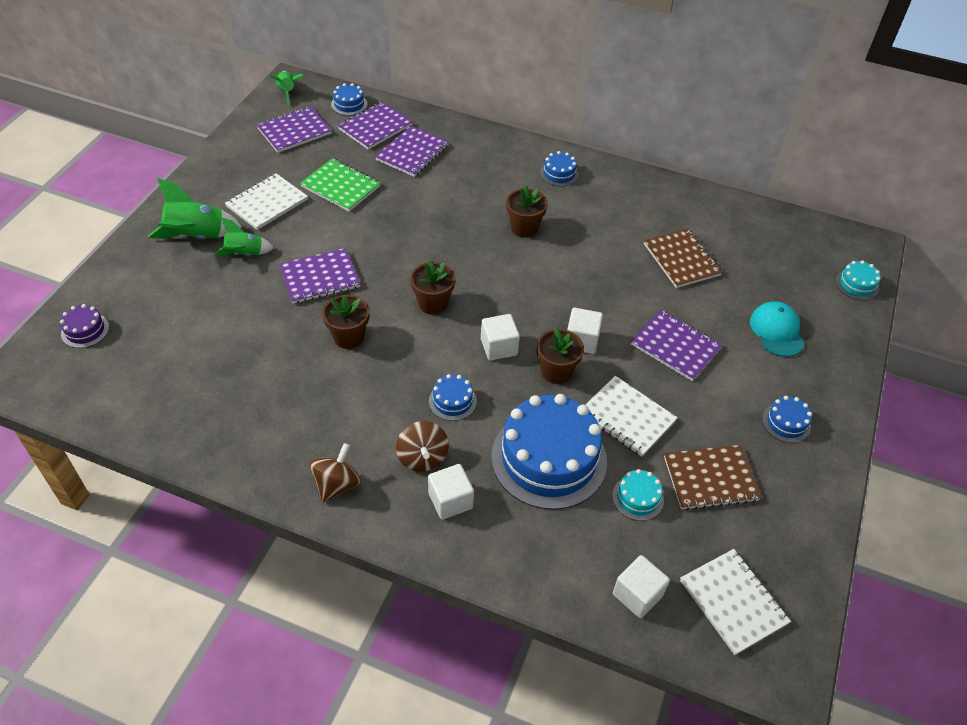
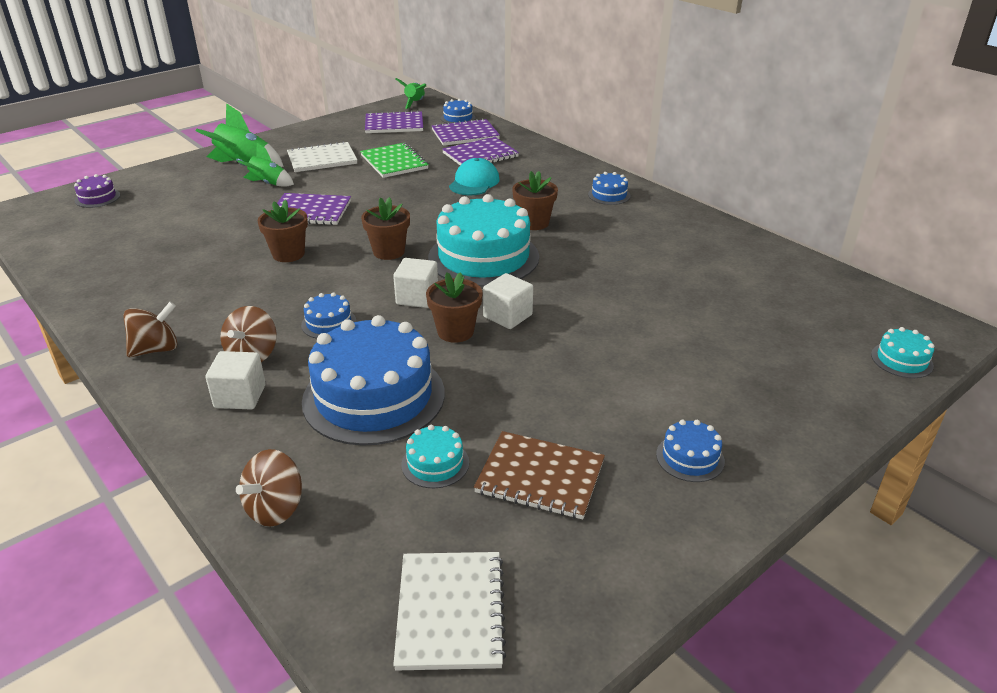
camera: 30 degrees right, 15 degrees down
white notebook [585,376,678,457] -> none
white cube [613,555,670,618] -> none
purple notebook [631,310,722,381] -> none
brown notebook [644,229,722,288] -> none
turquoise cap [750,301,804,357] -> turquoise cap moved to [449,158,500,195]
none -> brown spinning top [236,449,302,527]
none -> turquoise cake [428,194,539,287]

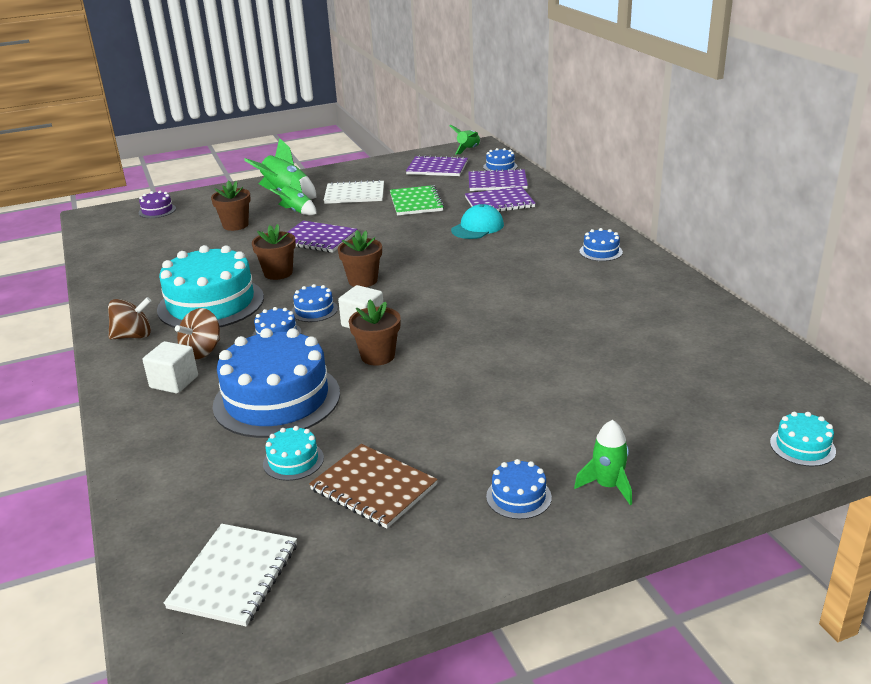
camera: 20 degrees right, 5 degrees down
brown spinning top [236,449,302,527] -> none
turquoise cake [428,194,539,287] -> turquoise cake moved to [157,245,264,328]
white cube [483,273,533,329] -> none
brown flower pot [512,171,558,230] -> brown flower pot moved to [211,180,251,231]
none -> blue cake [291,284,338,322]
none -> green rocket [574,420,632,505]

